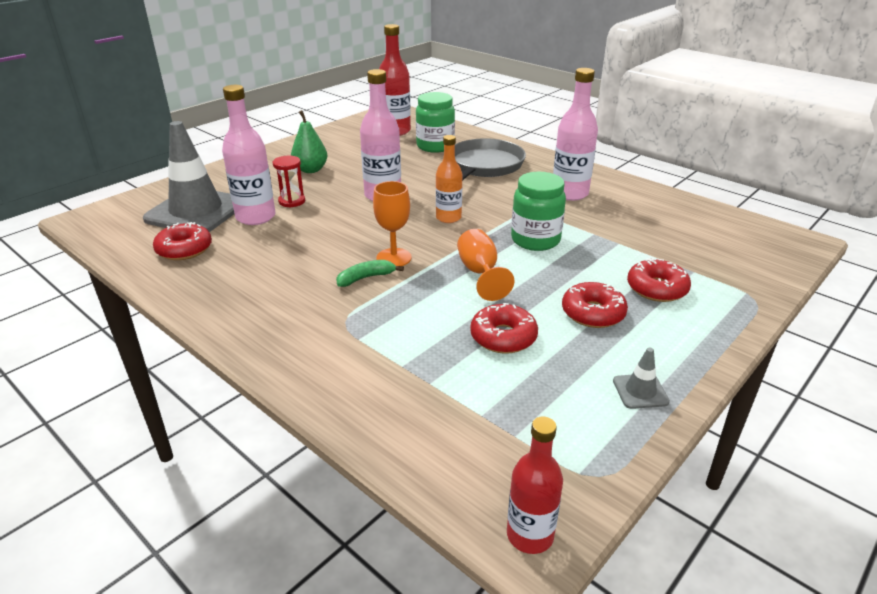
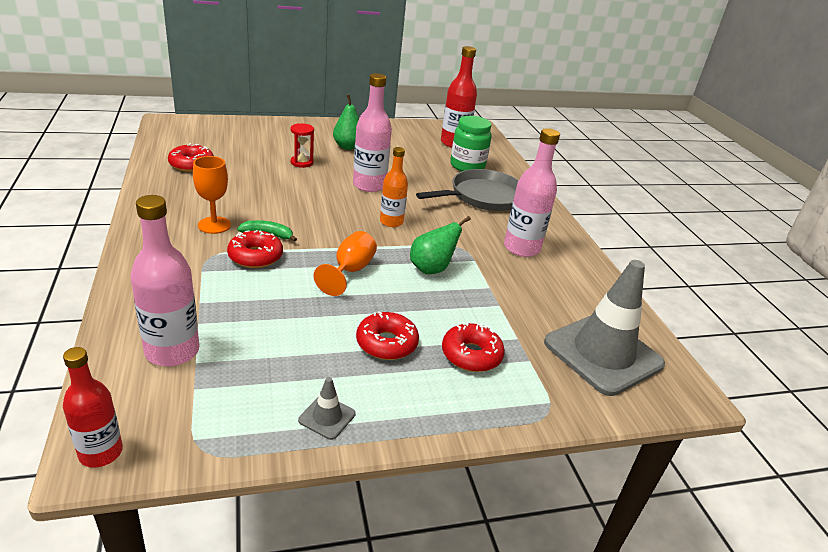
camera: 30 degrees right, 0 degrees up
grey traffic cone [143,121,235,232] -> grey traffic cone moved to [544,260,665,396]
pink bottle [222,85,276,225] -> pink bottle moved to [130,195,200,366]
orange goblet [373,181,412,266] -> orange goblet moved to [193,156,231,234]
red donut [470,303,538,354] -> red donut moved to [227,230,283,268]
green jar [511,172,566,251] -> green pear [410,216,471,274]

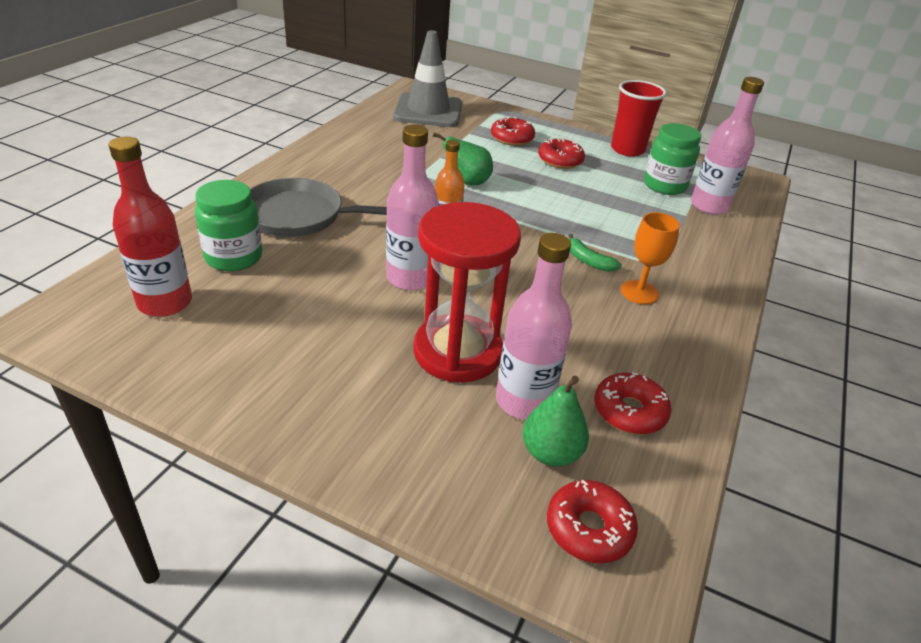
camera: 140 degrees left, 5 degrees up
red bottle [63,347,123,468] -> none
red donut [227,230,283,268] -> red donut moved to [547,480,638,564]
red hourglass [291,123,314,168] -> red hourglass [413,202,521,383], size x2.34
grey traffic cone [298,377,356,440] -> red cup [611,80,667,157]
orange goblet [314,231,377,296] -> none
green pear [333,94,359,150] -> green pear moved to [522,376,589,467]
pink bottle [504,128,560,257] -> pink bottle moved to [496,233,572,420]
none -> green jar [644,123,701,195]

